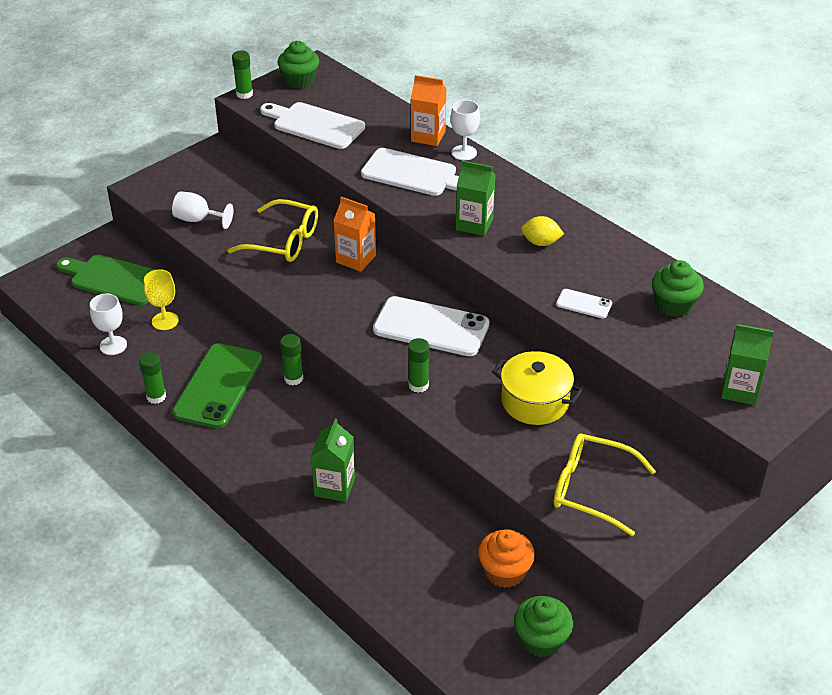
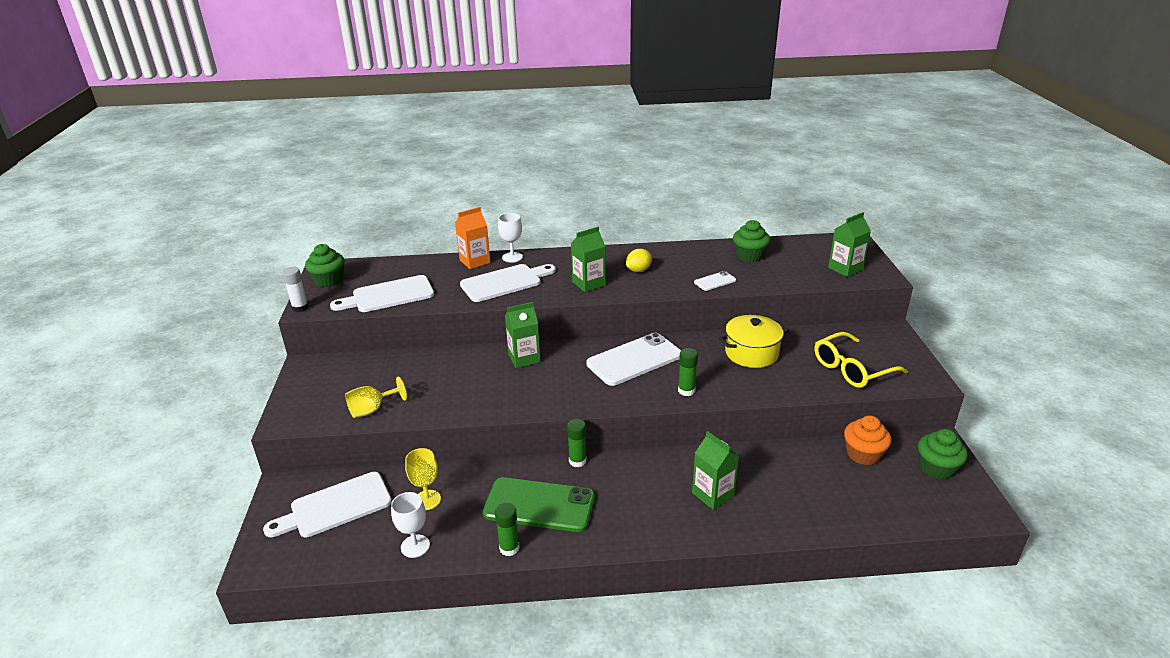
camera: 50 degrees left, 10 degrees down
green cutting board [56,254,155,305] -> white cutting board [263,472,392,537]
white goblet [172,191,233,229] -> yellow goblet [345,376,407,418]
green phone [172,343,262,429] -> green phone turned 45 degrees counterclockwise [483,477,595,532]
yellow glasses [227,199,318,262] -> none
green glue stick [232,50,253,99] -> white glue stick [282,267,309,312]
orange carton [333,197,376,272] -> green carton [505,302,541,368]

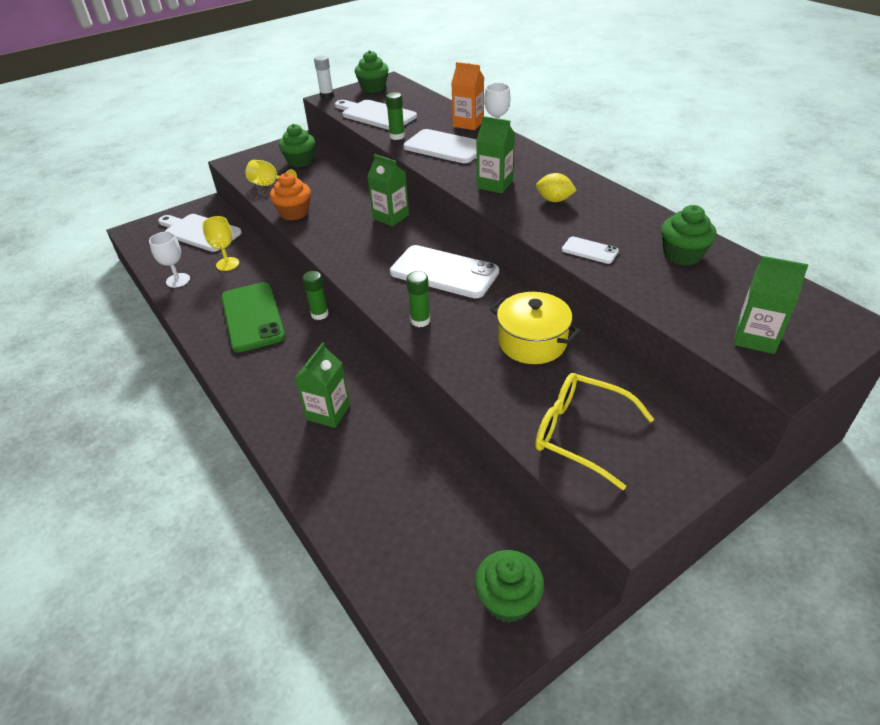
camera: 60 degrees right, 10 degrees up
green glue stick [495,503,520,556] -> green glue stick moved to [386,92,405,140]
orange cupcake [844,415,892,465] -> orange cupcake moved to [270,173,311,221]
none -> green cupcake [279,124,315,167]

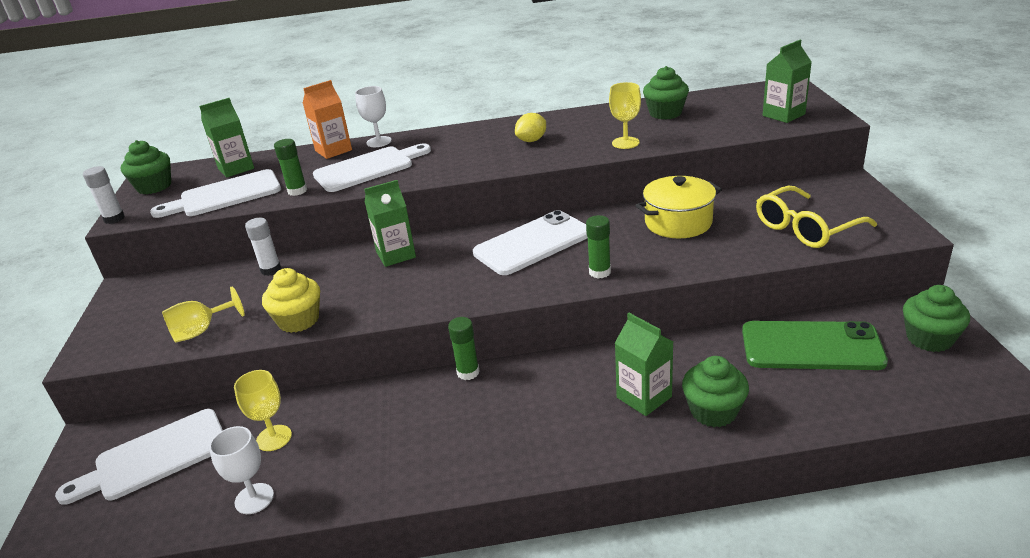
camera: 60 degrees left, 10 degrees down
green phone [221,282,285,352] -> green phone moved to [742,321,888,370]
orange cupcake [270,173,311,221] -> yellow cupcake [262,268,320,333]
green cupcake [279,124,315,167] -> green cupcake moved to [682,356,749,427]
green carton [476,116,515,193] -> green carton moved to [199,98,254,178]
white phone [562,236,619,264] -> yellow goblet [609,82,641,149]
none -> white glue stick [245,218,281,276]

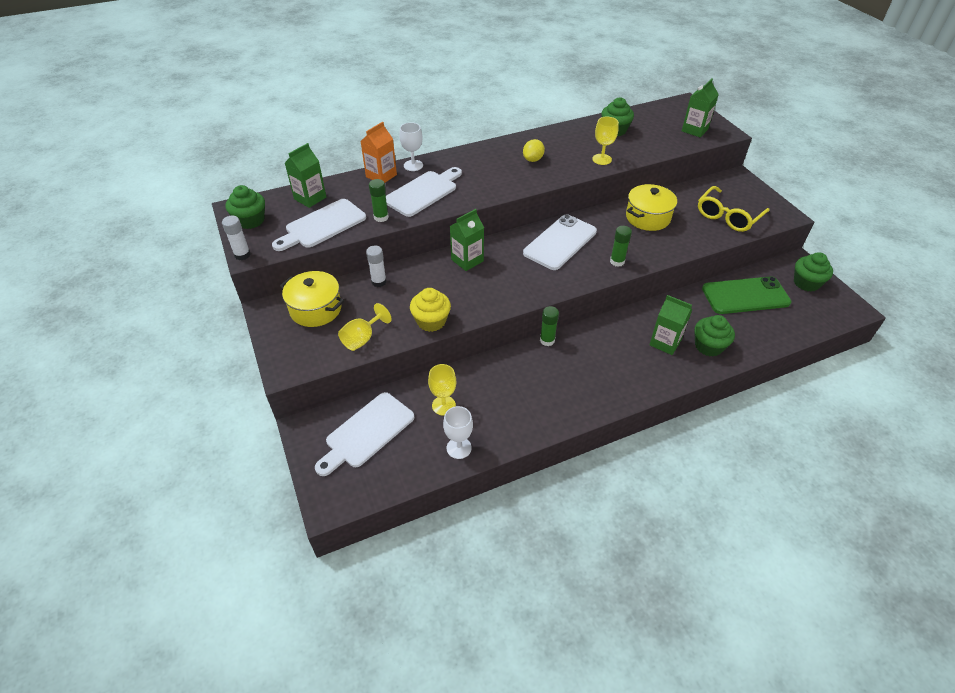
camera: 20 degrees left, 15 degrees up
none -> yellow pot [280,271,344,327]

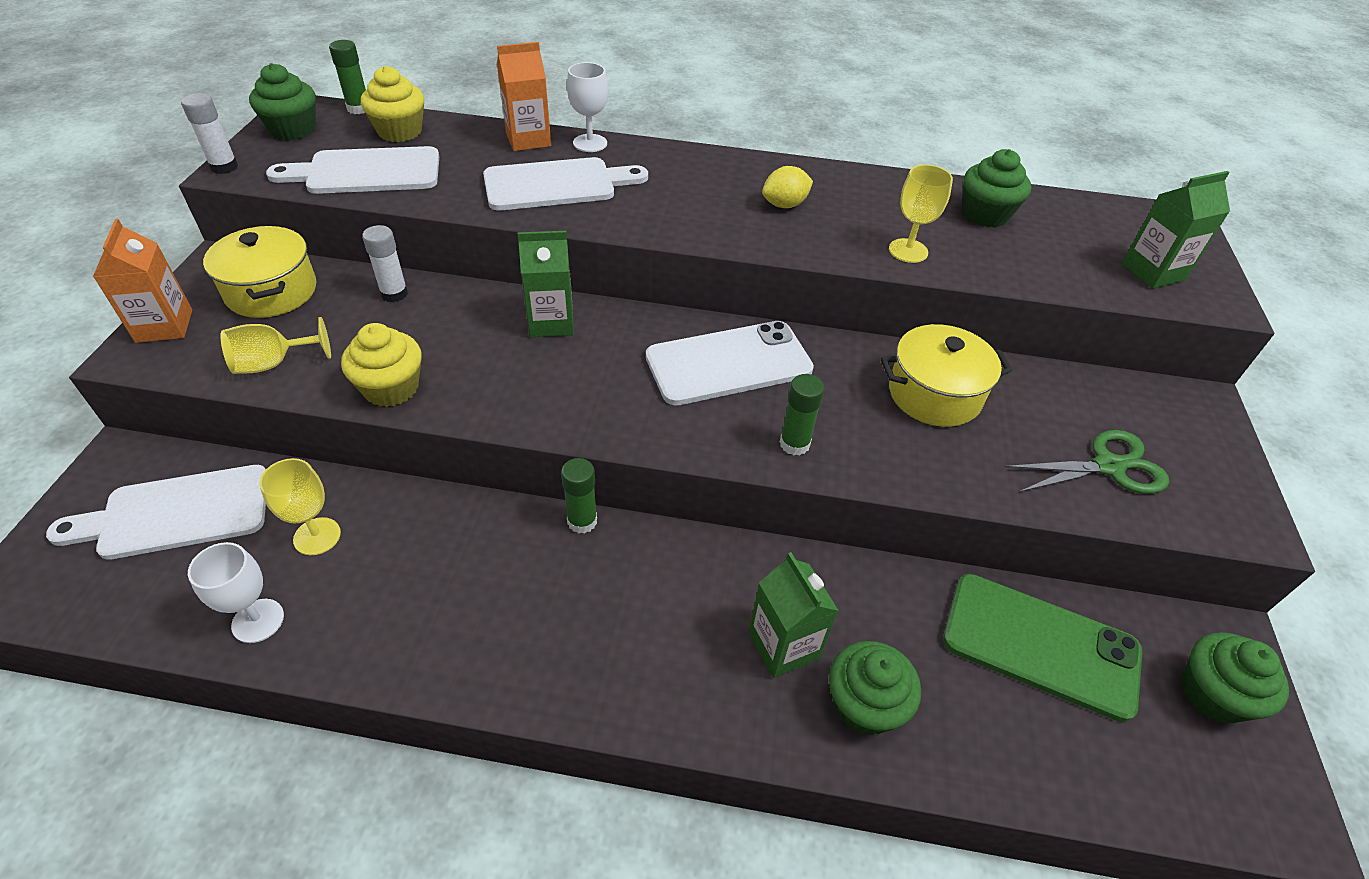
camera: 30 degrees right, 0 degrees up
green carton [285,143,326,208] -> yellow cupcake [361,66,424,142]
green glue stick [369,179,389,222] -> green glue stick moved to [329,40,366,114]
yellow glasses [698,186,770,232] -> green scissors [1005,430,1169,494]
none -> orange carton [93,219,192,343]

